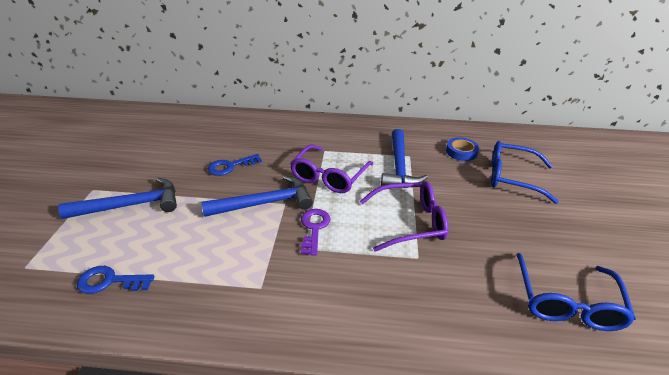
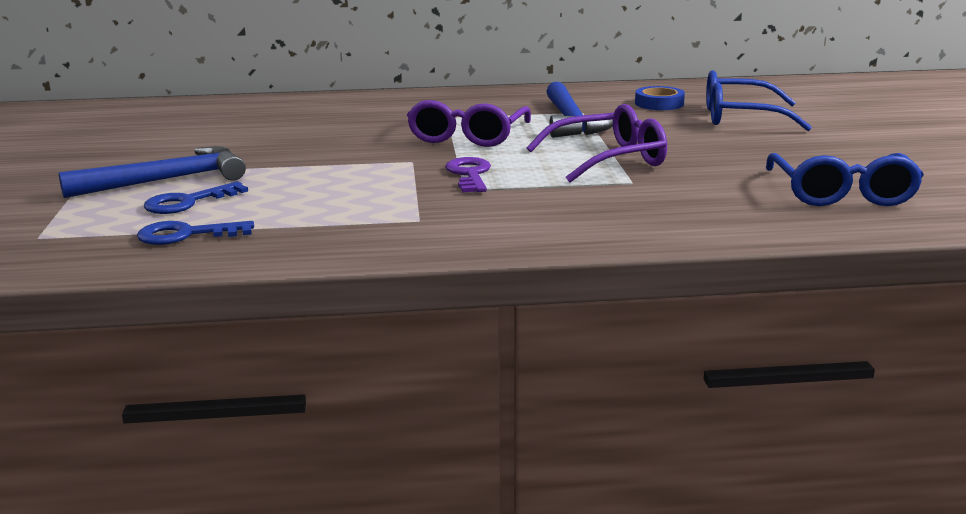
camera: 10 degrees left, 15 degrees down
blue hammer [202,176,313,217] -> none
blue key [208,154,262,176] -> blue key moved to [144,181,248,214]

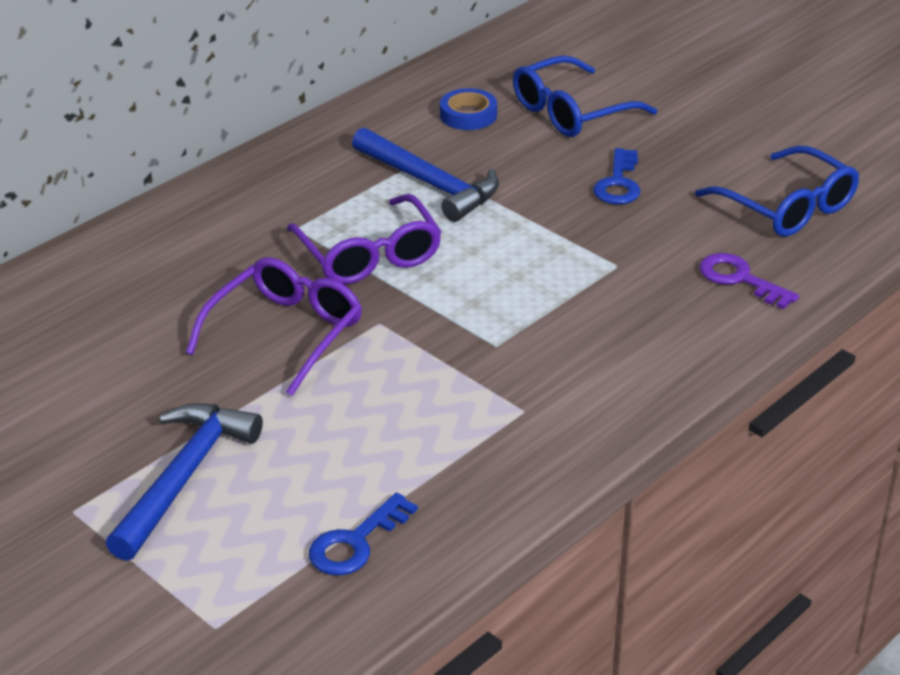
camera: 40 degrees left, 15 degrees up
blue key [144,181,248,214] -> blue key moved to [593,148,640,204]
purple key [445,157,491,192] -> purple key moved to [699,253,799,309]
purple glasses [526,104,667,183] -> purple glasses moved to [186,257,362,396]

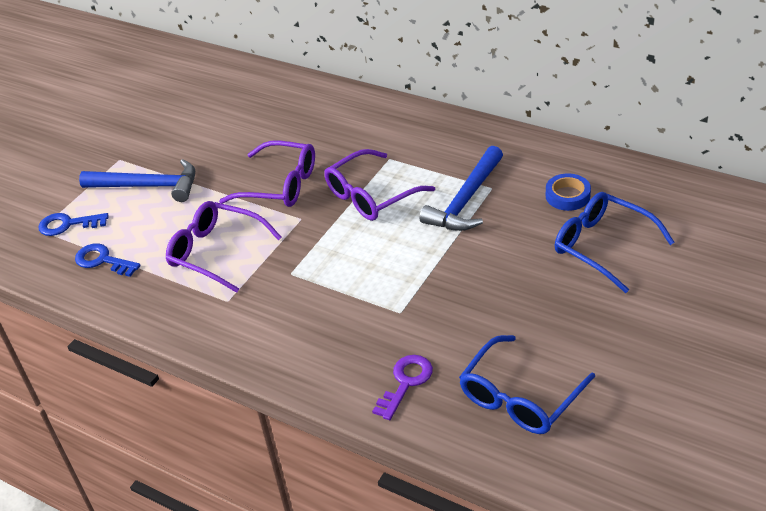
camera: 80 degrees right, 5 degrees up
blue key [593,148,640,204] -> blue key moved to [39,213,109,236]
none -> purple glasses [166,201,282,293]

